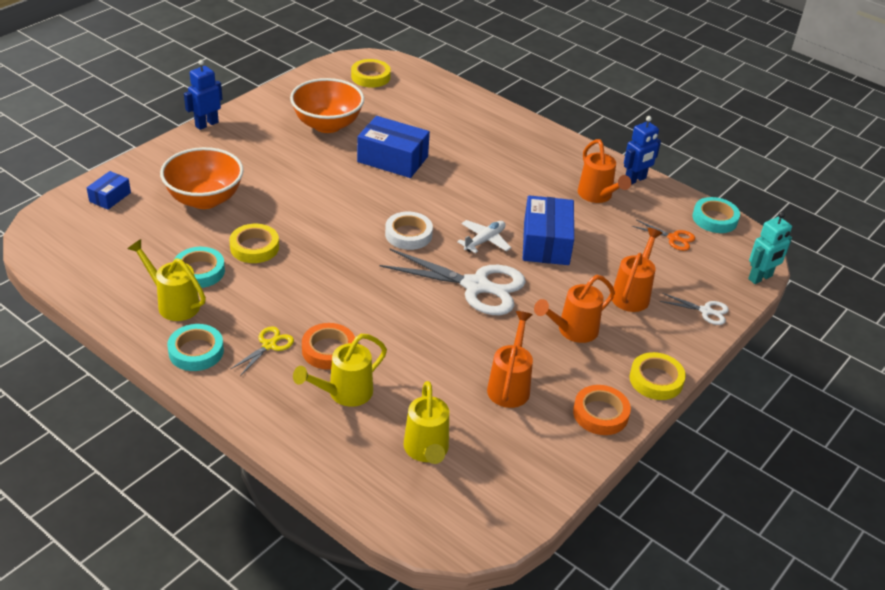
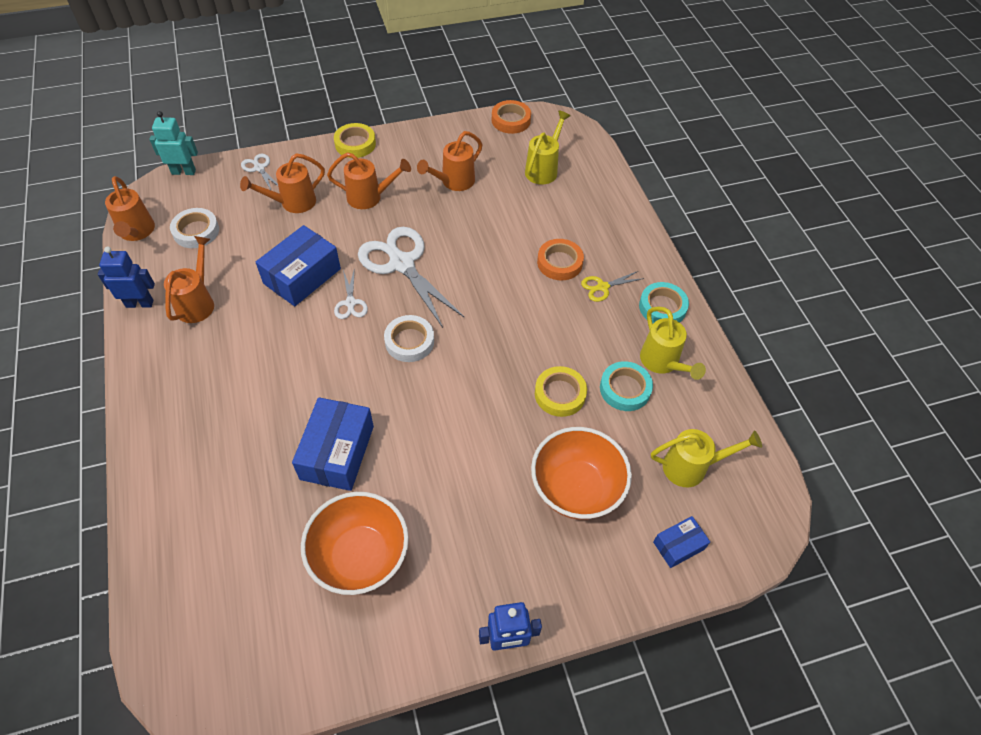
camera: 145 degrees left, 15 degrees up
yellow watering can [293,334,387,407] -> yellow watering can moved to [651,429,762,487]
yellow tape [351,59,391,88] -> none
blue box [357,116,430,178] -> blue box turned 45 degrees clockwise [292,397,374,491]
white plane [457,220,511,253] -> white scissors [334,268,368,319]
orange tape [573,385,631,435] -> orange tape moved to [492,100,531,134]
orange scissors [632,219,695,251] -> white tape [170,208,219,248]
turquoise tape [692,197,740,233] -> orange watering can [105,176,155,241]

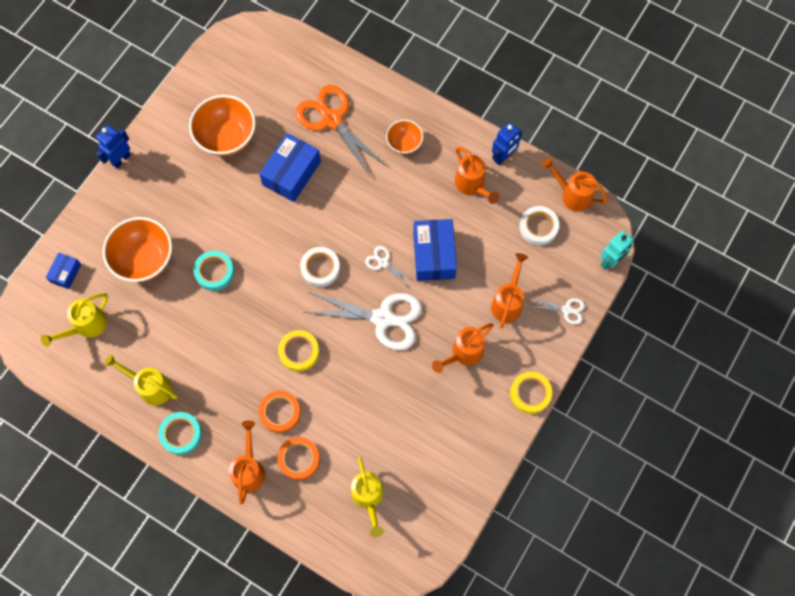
camera: 140 degrees right, 15 degrees up
blue box [292,397,374,491] -> blue box turned 60 degrees clockwise [259,133,321,202]
orange watering can [417,131,482,191] -> orange watering can moved to [229,420,265,504]
orange tape [492,100,531,134] -> orange tape moved to [277,437,320,480]
yellow tape [535,366,587,417] -> yellow tape moved to [278,330,319,372]
yellow scissors [581,271,644,302] -> none
turquoise tape [600,361,653,411] -> turquoise tape moved to [193,251,234,291]
none -> orange scissors [296,85,386,177]
none -> orange bowl [386,120,423,154]

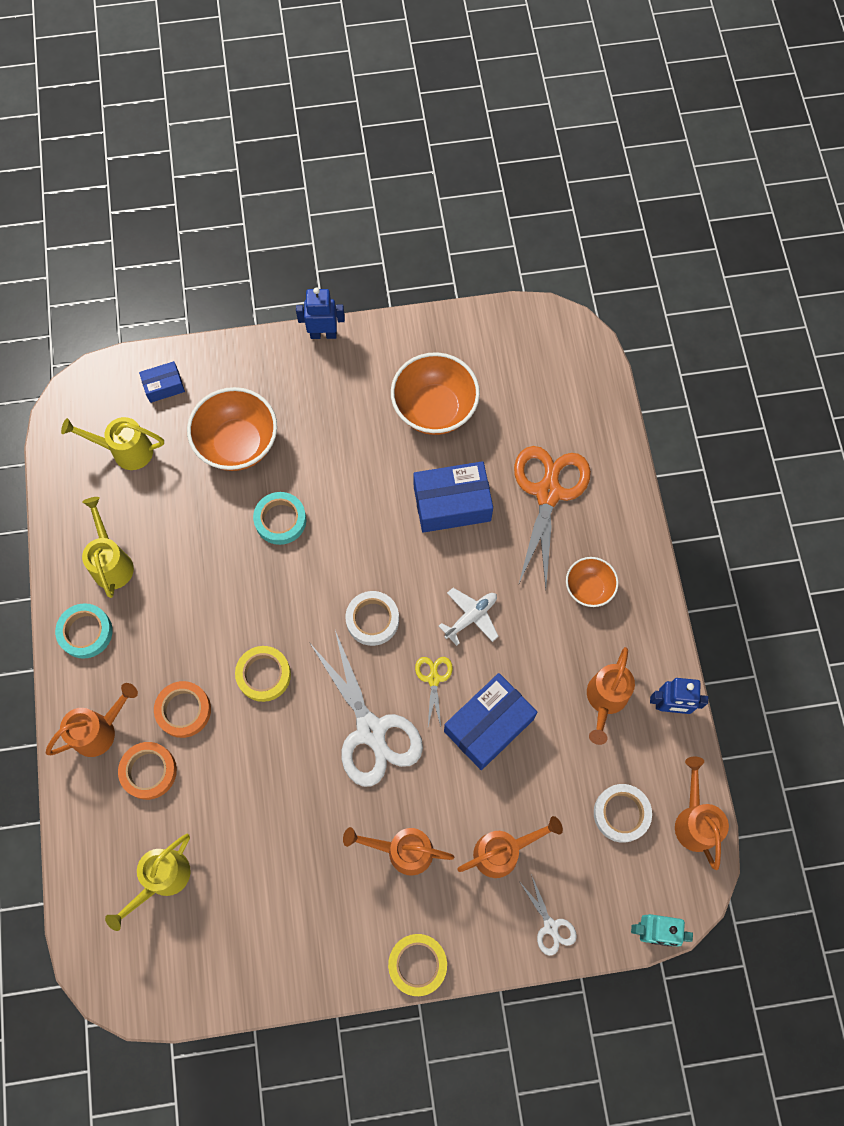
camera: 50 degrees right, 0 degrees up
white scissors [365,246,414,287] -> yellow scissors [415,657,453,727]
none -> white plane [439,588,499,646]

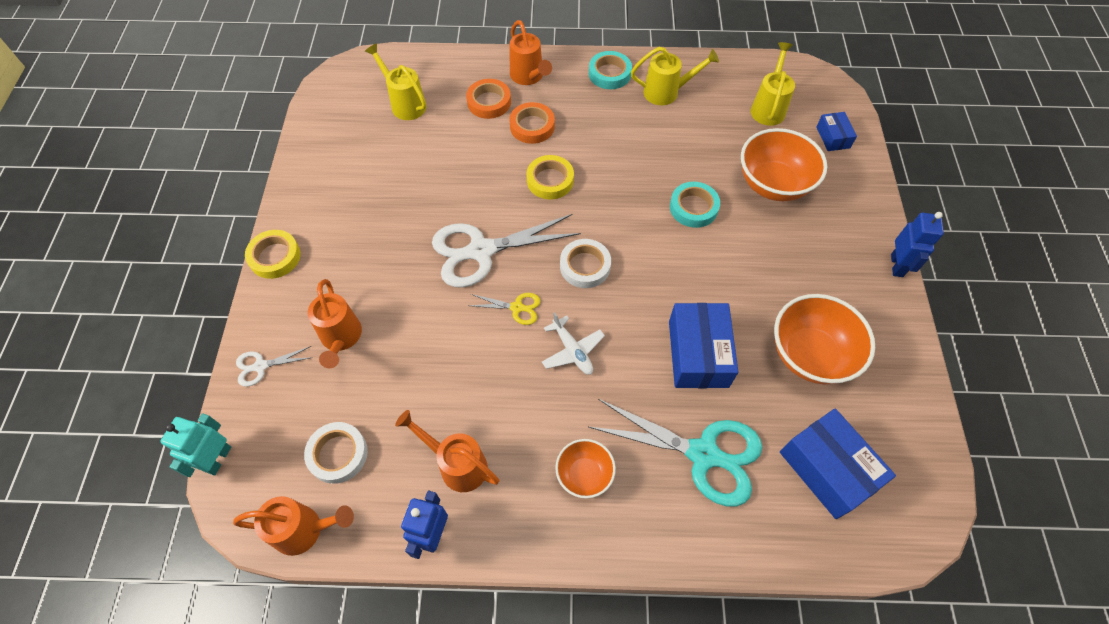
camera: 100 degrees right, 10 degrees down
orange watering can [343,827,454,876] -> none
blue box [444,673,538,770] -> blue box moved to [780,408,896,519]
orange scissors [514,446,591,589] -> turquoise scissors [589,399,763,507]

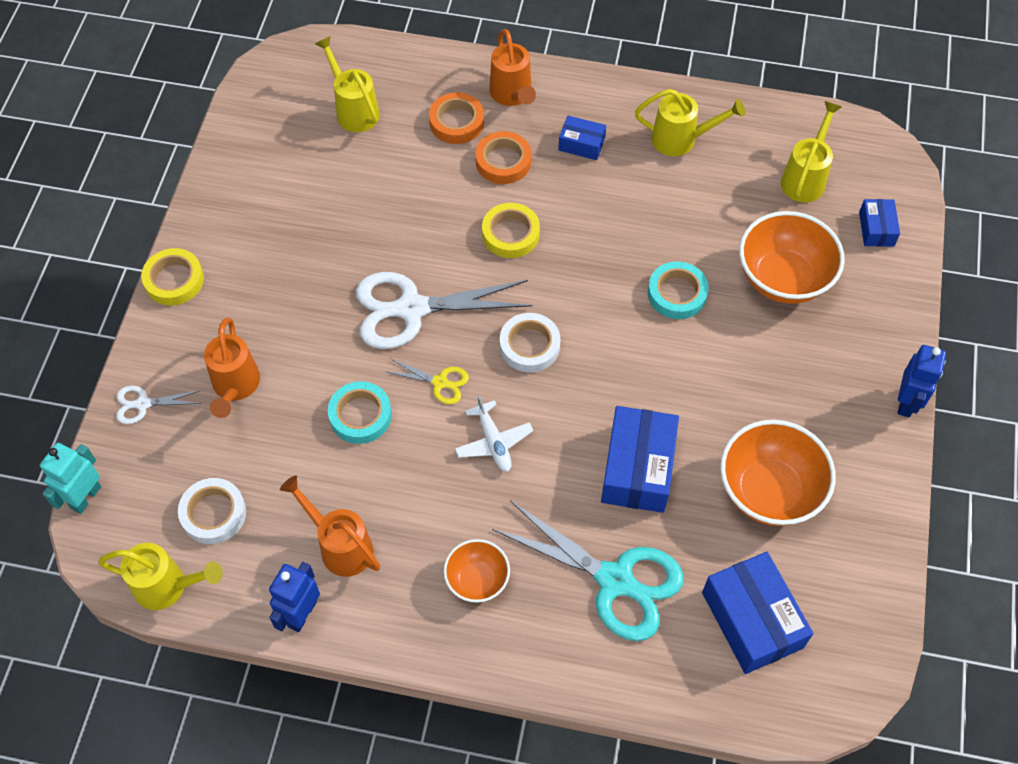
camera: 10 degrees right, 0 degrees up
orange watering can [233,496,354,556] -> yellow watering can [98,543,223,610]
turquoise tape [589,51,632,89] -> turquoise tape moved to [328,381,392,444]
none -> blue box [558,116,606,160]

